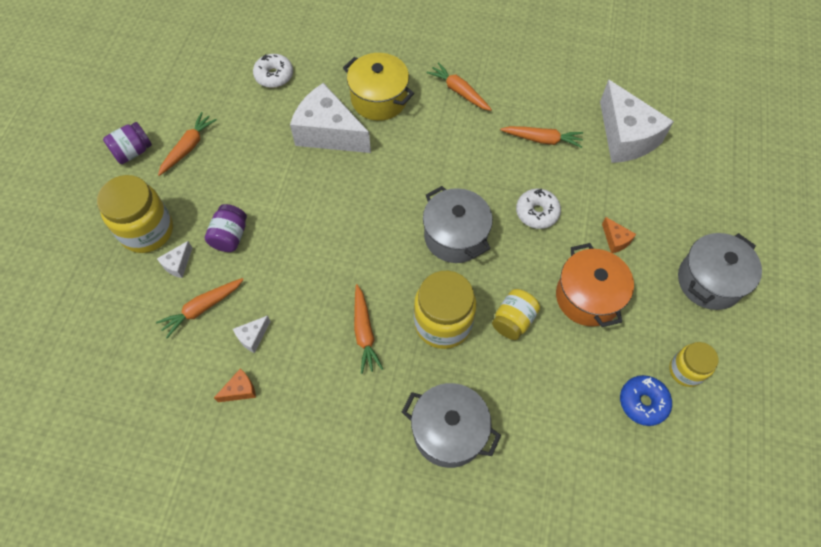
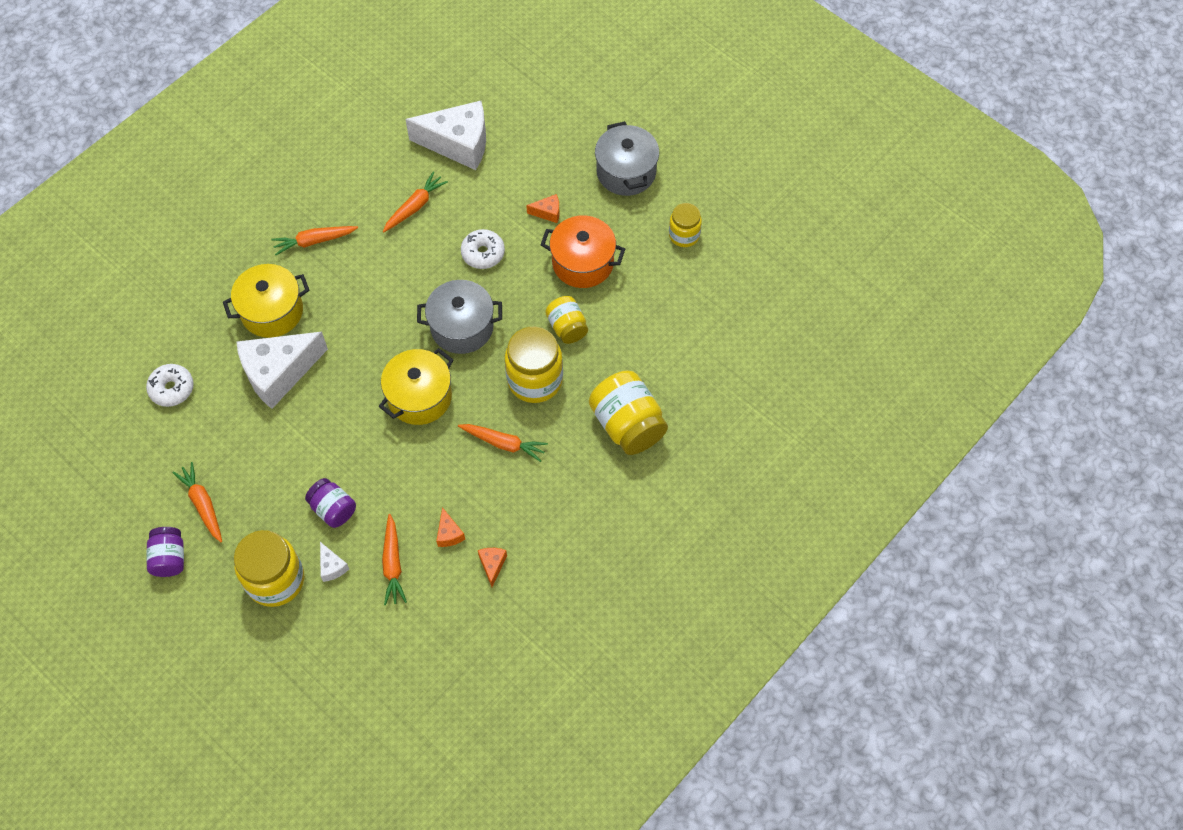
camera: 60 degrees left, 0 degrees up
white cheese [233,316,271,353] -> orange cheese [436,507,465,547]
grey pot [402,383,501,468] -> yellow jar [589,371,668,455]
blue donut [620,375,672,426] -> none
none -> yellow pot [379,348,453,425]

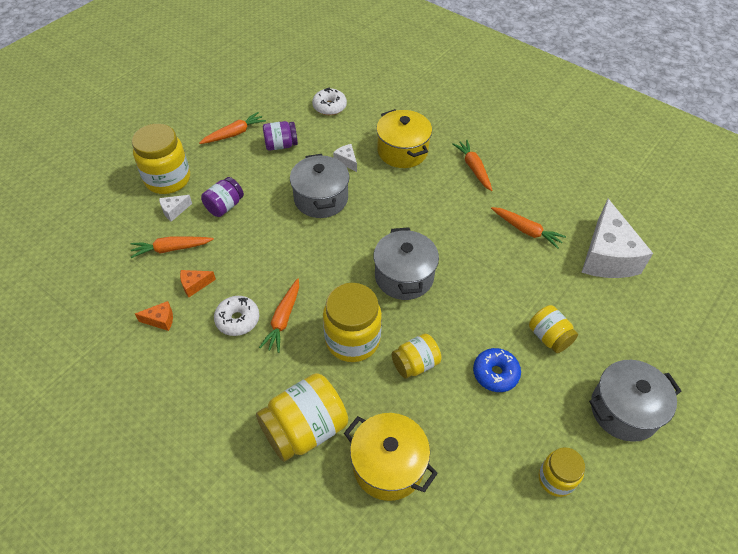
camera: 85 degrees right, 10 degrees down
purple jar [146,527,184,577] -> purple jar moved to [263,121,298,151]
white cheese [237,332,328,409] -> white cheese [333,144,357,172], size x0.41
yellow pot [379,348,453,425] -> yellow pot moved to [344,413,438,501]
white donut [461,229,505,269] -> white donut moved to [214,296,259,336]
orange cheese [526,194,560,223] -> yellow jar [529,305,578,353]
orange pot [540,216,625,288] -> blue donut [473,348,521,392]
none -> grey pot [290,154,349,218]

